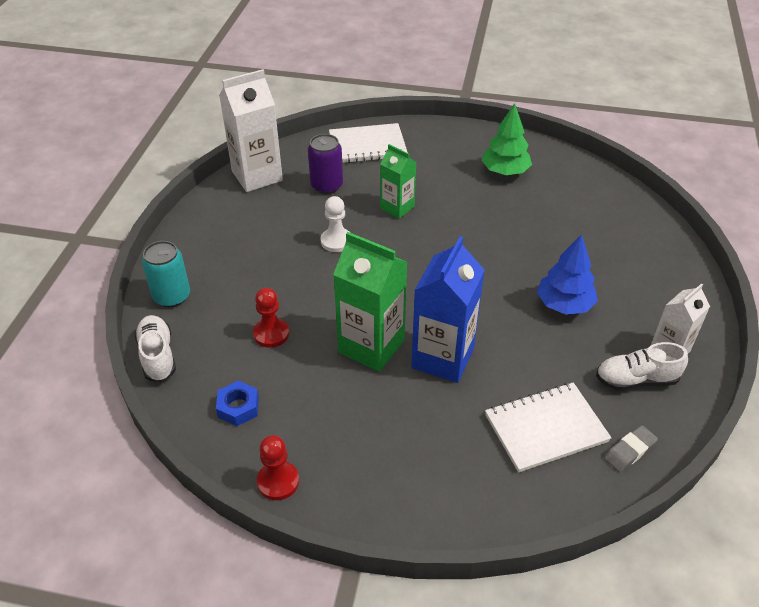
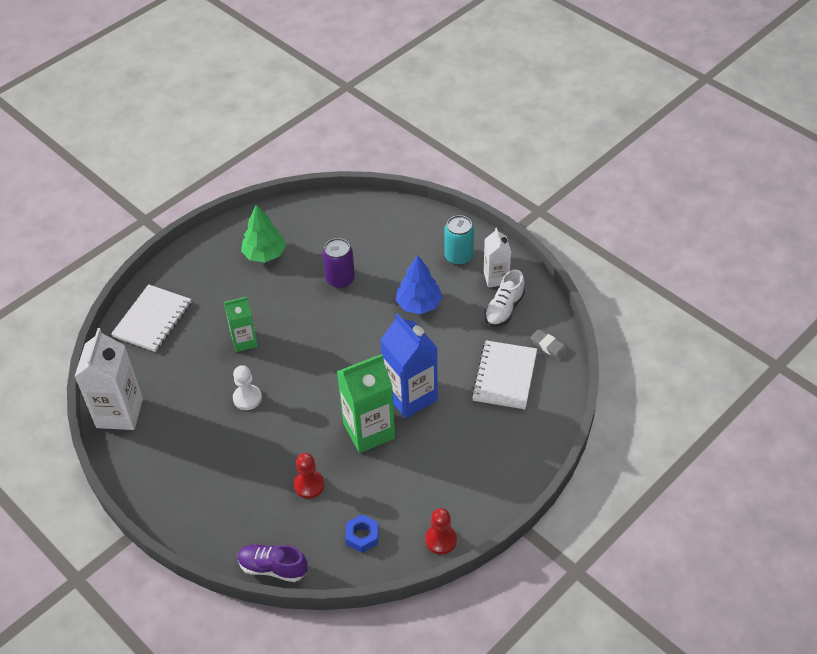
camera: 55 degrees left, 5 degrees up
white shoe [134,315,176,382] -> purple shoe [237,544,308,582]
turquoise can [142,241,190,307] -> turquoise can moved to [444,215,474,265]
purple can [308,134,343,194] -> purple can moved to [322,238,355,288]
grey eraser [604,425,658,472] -> grey eraser turned 45 degrees counterclockwise [530,329,569,360]

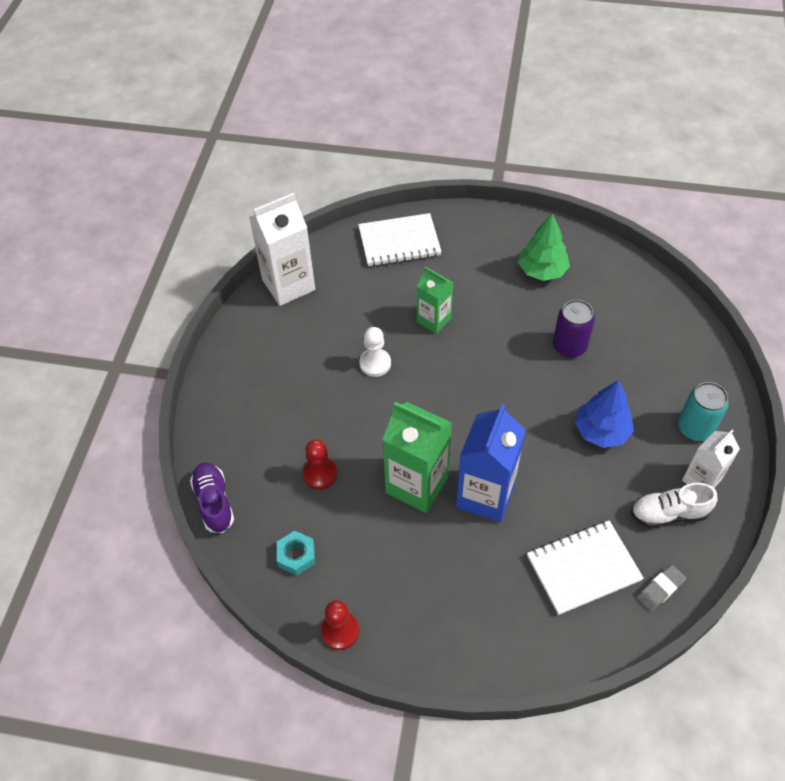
camera: 55 degrees right, 5 degrees up
blue nut [345,514,378,553] -> turquoise nut [277,531,315,575]
grey eraser [530,329,569,360] -> grey eraser turned 45 degrees clockwise [636,565,686,612]

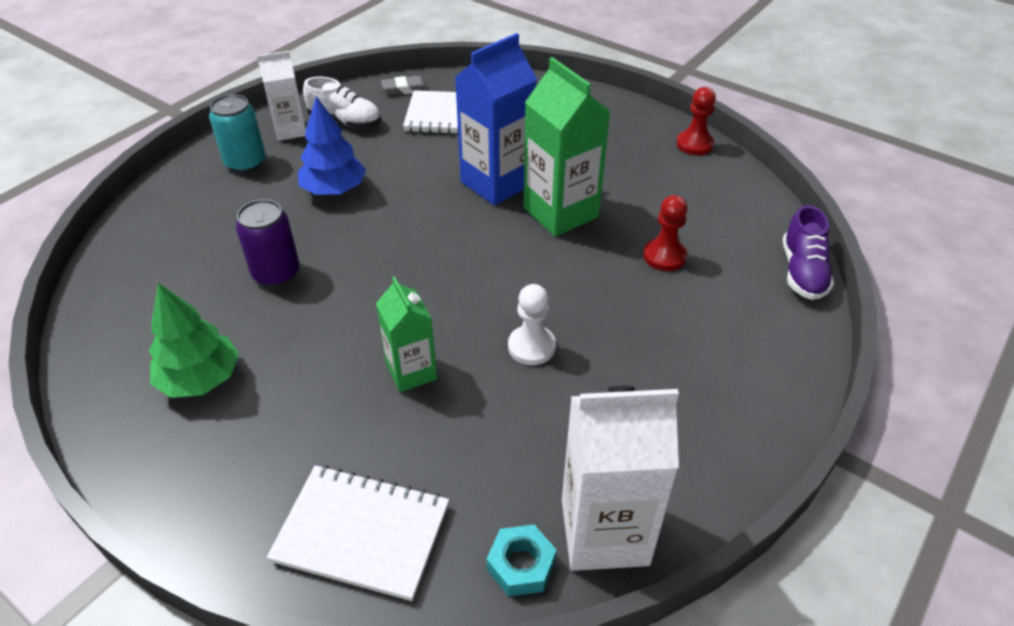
camera: 155 degrees left, 10 degrees down
turquoise nut [277,531,315,575] -> turquoise nut moved to [486,525,557,596]

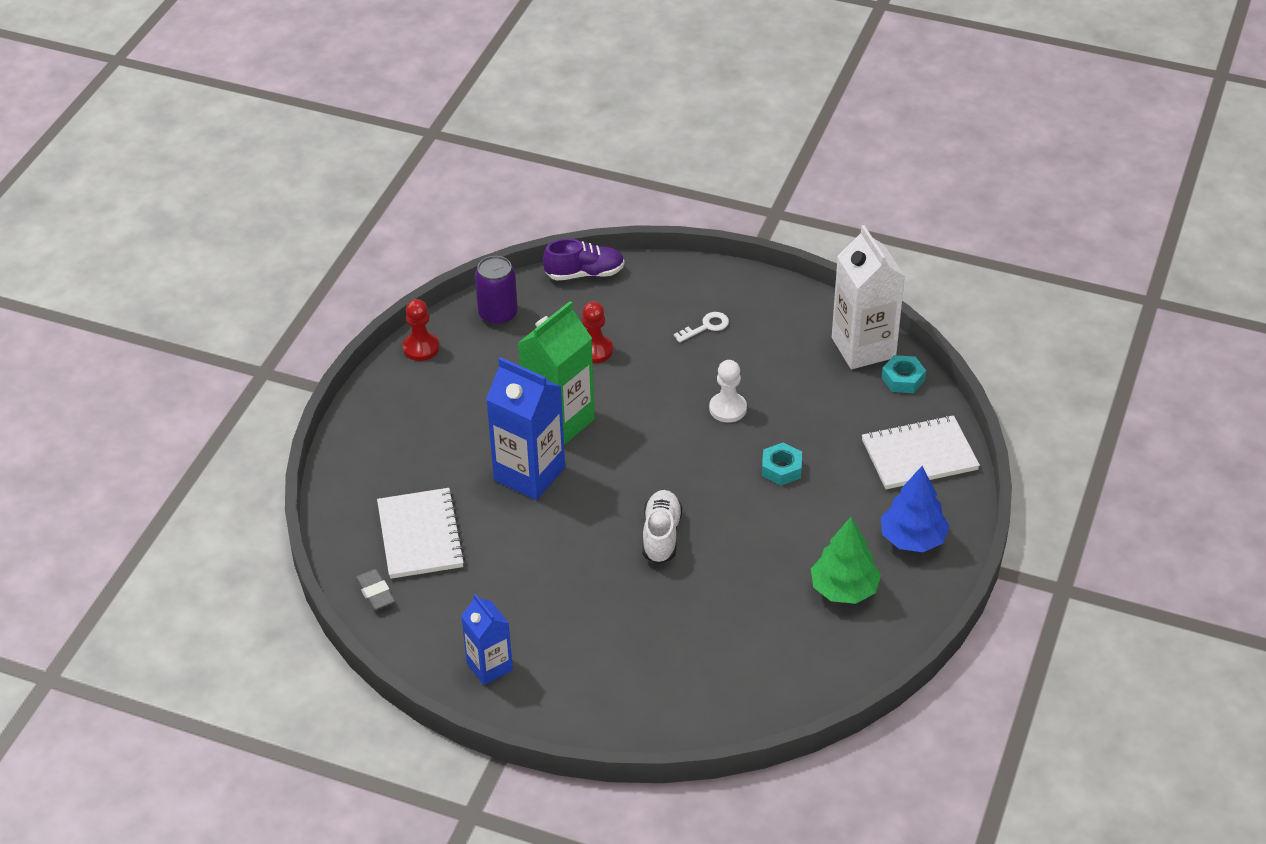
camera: 105 degrees left, 0 degrees up
turquoise can [209,94,266,173] -> none
purple can [236,199,300,287] -> purple can moved to [475,256,518,325]
white carton [257,51,306,141] -> blue carton [461,594,513,685]
white notebook [267,465,449,601] -> white notebook turned 75 degrees clockwise [862,415,980,489]
blue tree [298,96,366,195] -> blue tree moved to [881,466,950,552]
white shoe [303,77,381,128] -> white shoe moved to [643,490,682,564]
green carton [376,276,437,392] -> turquoise nut [762,443,802,485]
none -> white key [674,312,729,343]

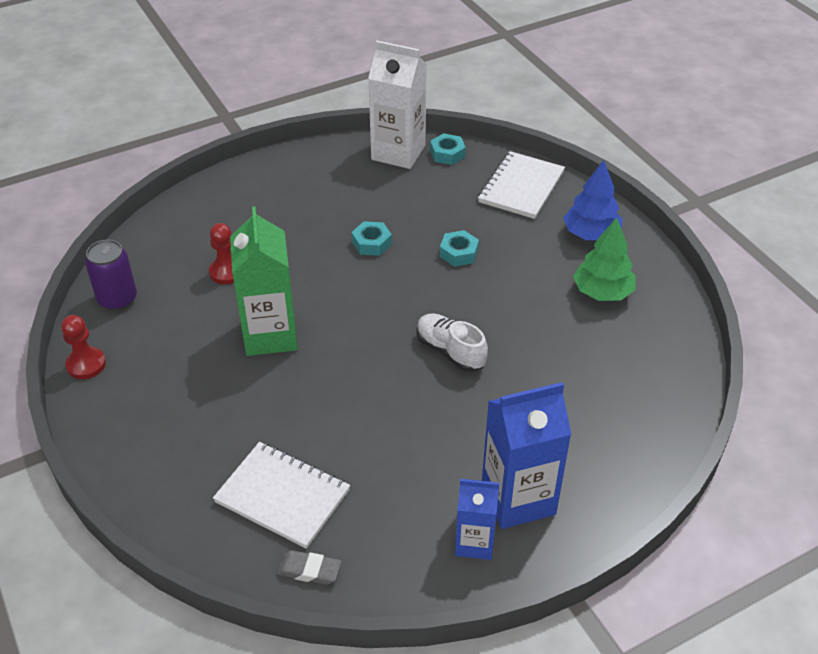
camera: 50 degrees left, 0 degrees up
blue carton [486,357,565,500] -> blue carton moved to [482,382,571,529]
purple shoe [543,239,624,281] -> none
white key [674,312,729,343] -> none
white pawn [709,360,747,423] -> turquoise nut [352,221,392,256]

